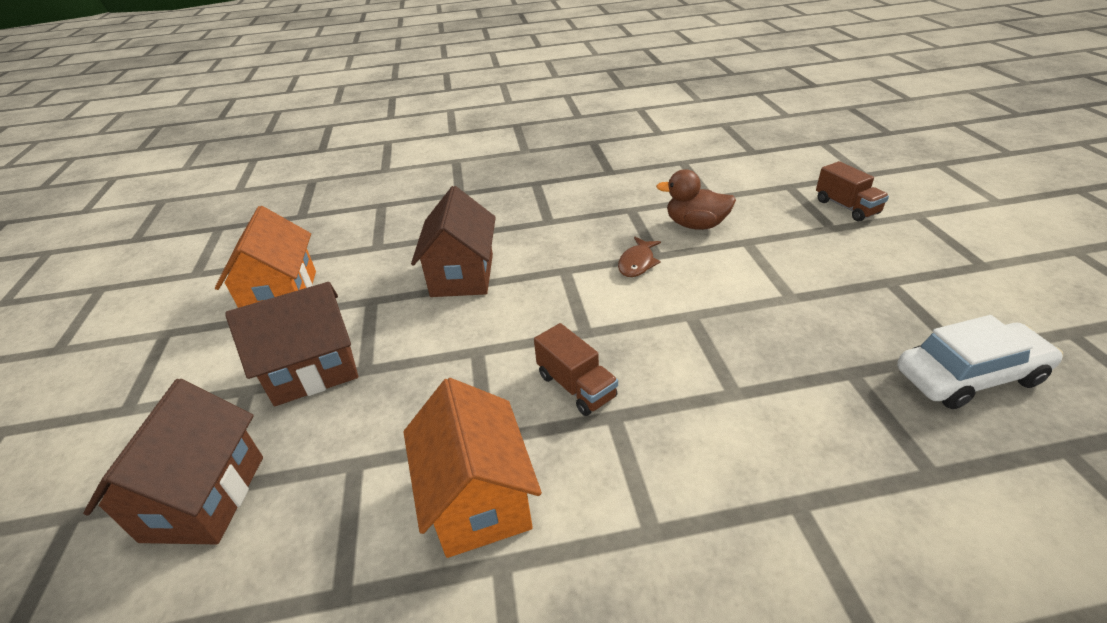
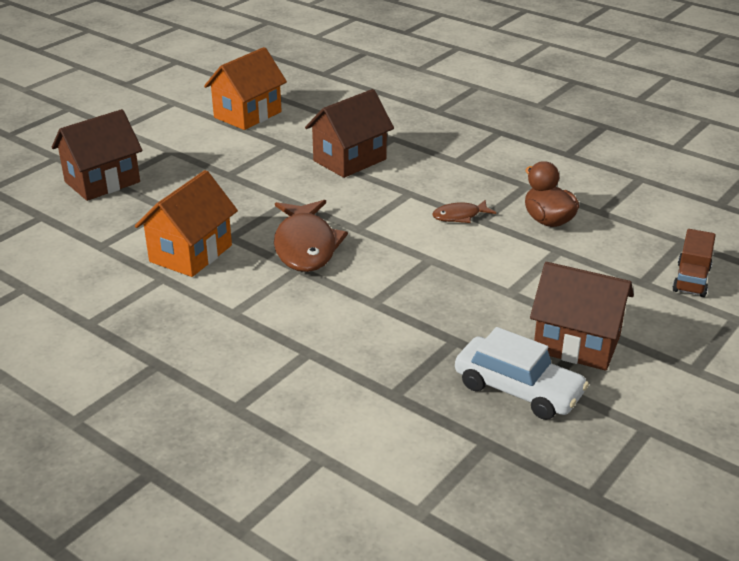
camera: 45 degrees right, 5 degrees down
brown house [225,282,358,406] -> brown house moved to [530,262,634,371]
brown truck [534,323,618,416] -> brown fish [274,200,348,272]

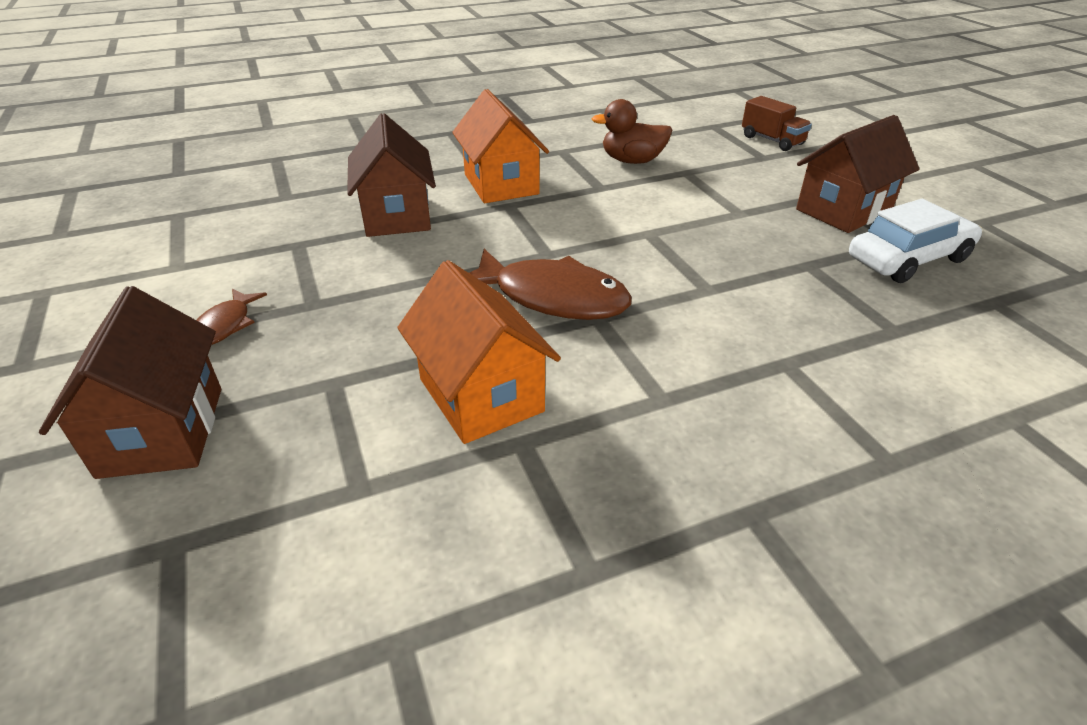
camera: 60 degrees left, 5 degrees up
orange house [204,47,287,130] -> orange house moved to [452,89,549,203]
brown fish [432,200,496,223] -> brown fish moved to [197,289,267,345]

